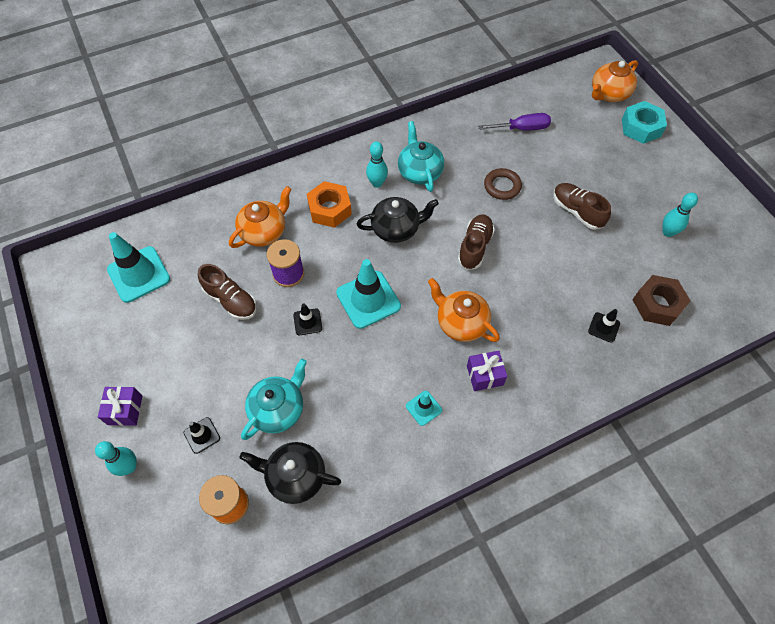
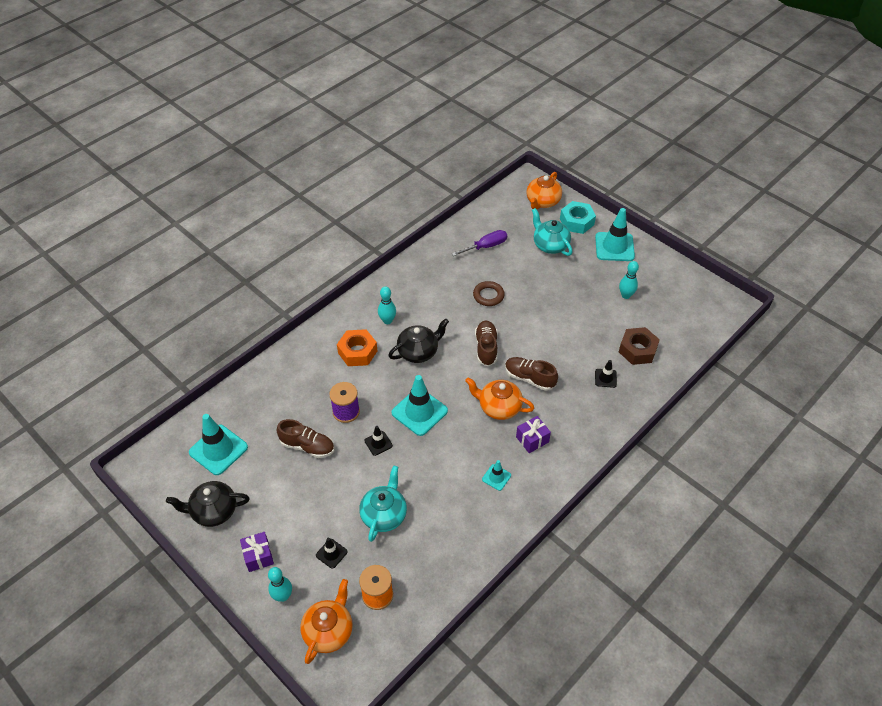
camera: 20 degrees left, 10 degrees down
orange teapot [229,186,291,248] -> orange teapot moved to [300,579,353,664]
black teapot [239,442,341,504] -> black teapot moved to [166,481,250,527]
turquoise teapot [398,121,444,192] -> turquoise teapot moved to [532,208,572,256]
brown shoe [553,183,611,230] -> brown shoe moved to [505,357,558,391]
none -> turquoise traffic cone [595,208,635,261]

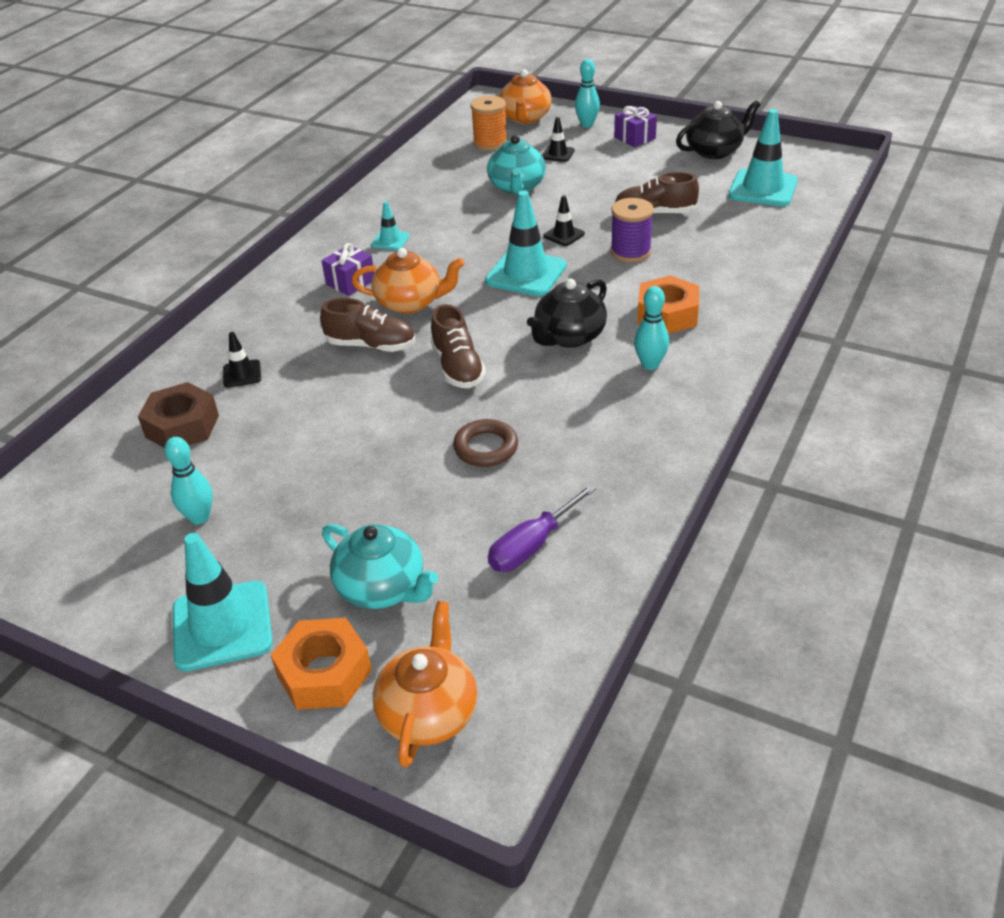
camera: 165 degrees right, 10 degrees down
turquoise nut [560,201,596,234] -> orange nut [271,618,372,710]

